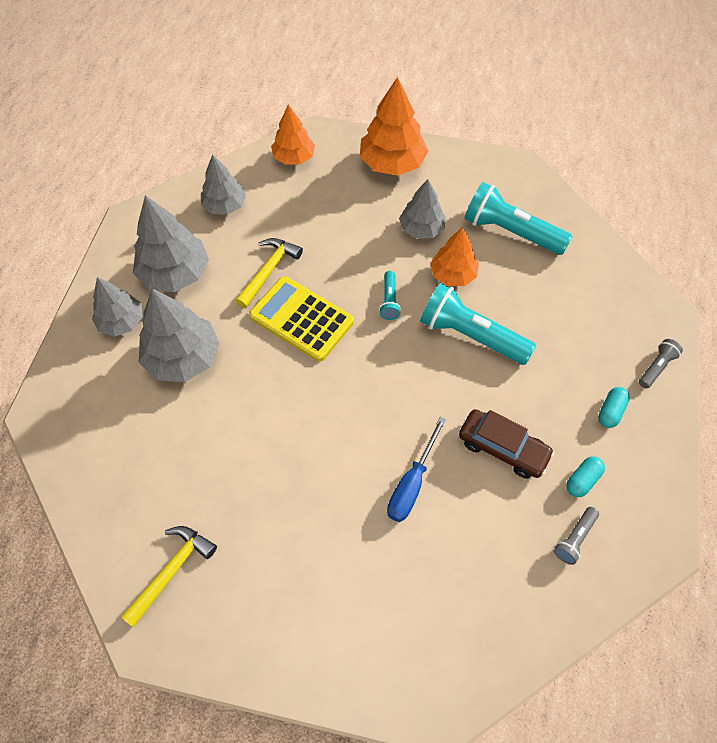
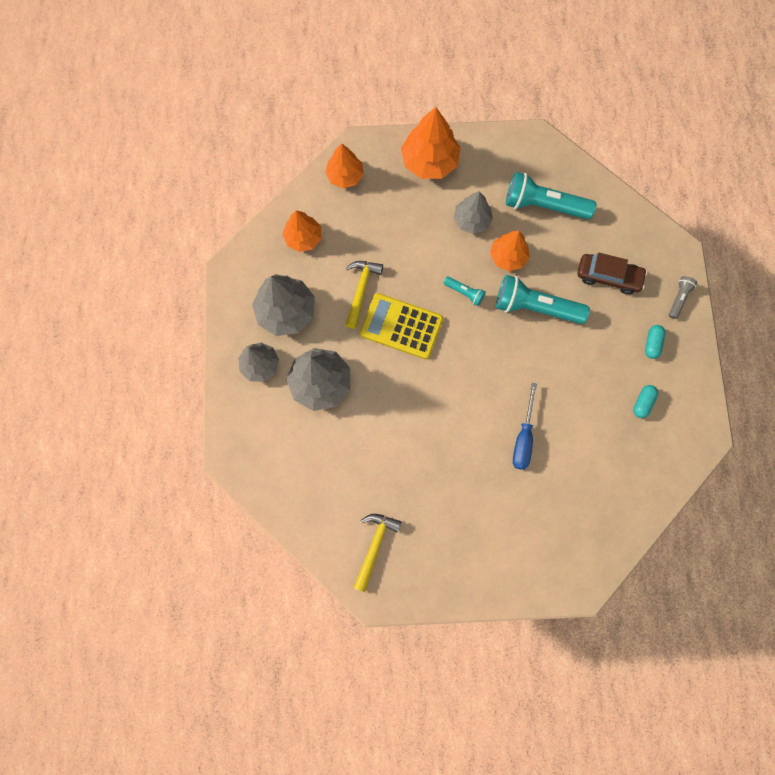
camera: 15 degrees left, 15 degrees up
grey tree [201,154,246,215] -> orange tree [282,210,321,252]
turquoise flashlight [379,271,401,320] -> turquoise flashlight turned 45 degrees counterclockwise [443,276,486,306]
brown car [459,409,555,478] -> brown car moved to [578,253,647,294]
grey flashlight [554,507,599,565] -> none

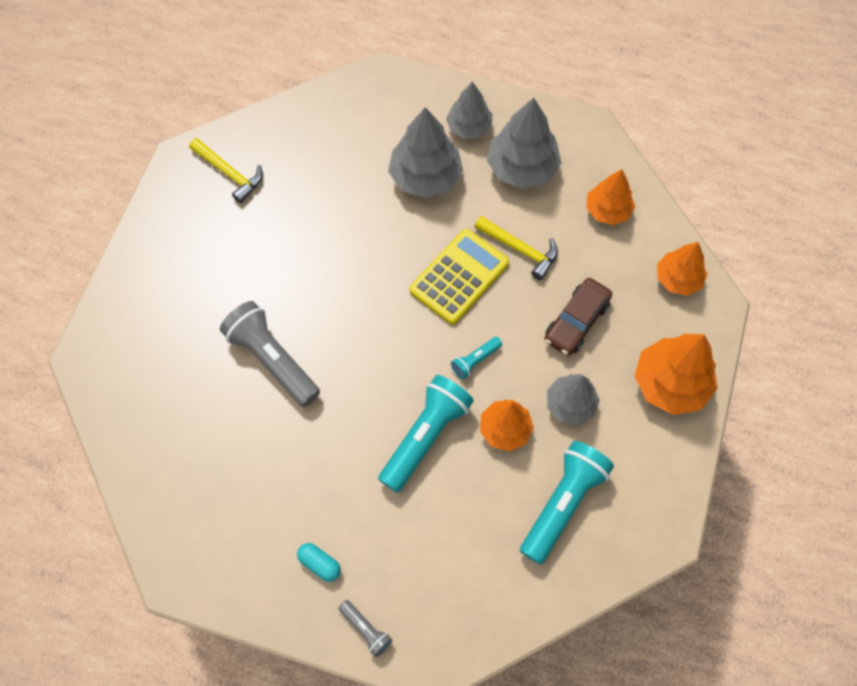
camera: 110 degrees right, 10 degrees down
blue screwdriver [513,383,537,470] -> grey flashlight [220,301,320,407]
brown car [578,253,647,294] -> brown car moved to [544,278,612,356]
turquoise capsule [633,385,658,418] -> none

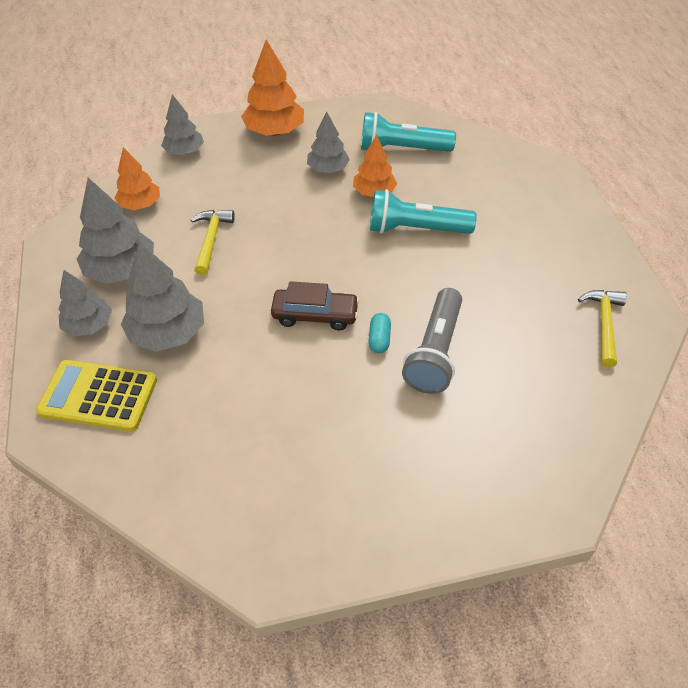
camera: 120 degrees left, 15 degrees down
yellow hammer [189,138,263,203] -> yellow hammer moved to [578,290,627,368]
turquoise capsule [297,543,341,582] -> turquoise capsule moved to [369,313,391,353]
grey flashlight [339,600,392,657] -> none
yellow calculator [410,229,509,324] -> yellow calculator moved to [36,360,157,431]
turquoise flashlight [451,337,502,379] -> none
brown car [544,278,612,356] -> brown car moved to [271,281,359,330]
orange tree [657,242,707,296] -> grey tree [161,94,204,155]

